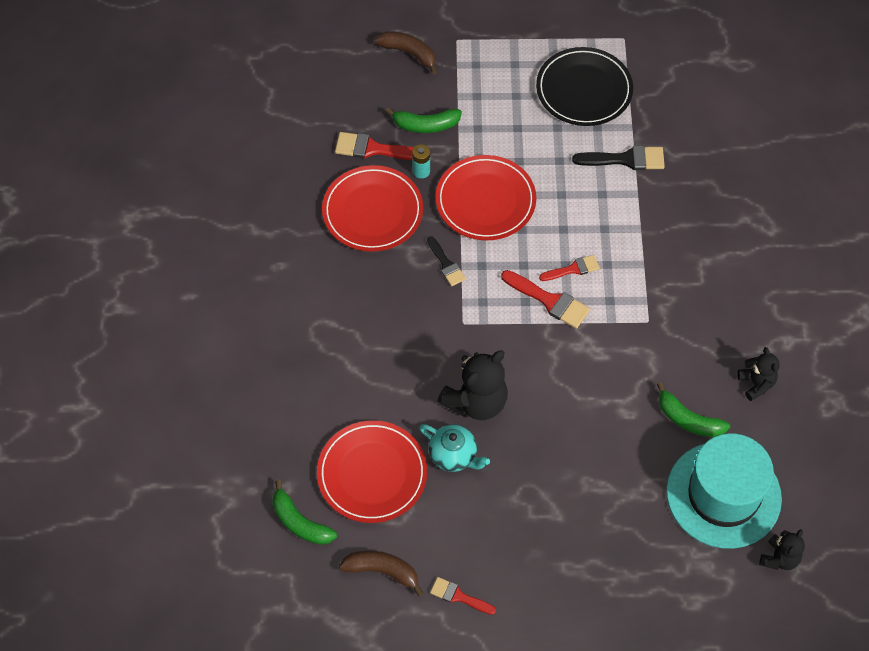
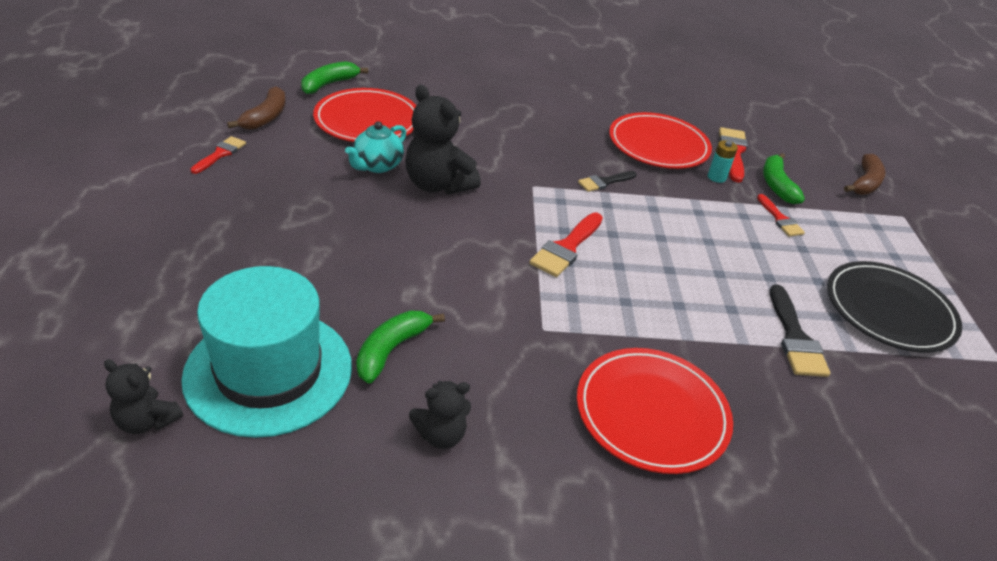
camera: 85 degrees right, 20 degrees down
red plate [436,155,536,240] -> red plate moved to [577,348,733,474]
red brush [539,255,600,281] -> red brush moved to [757,194,805,237]

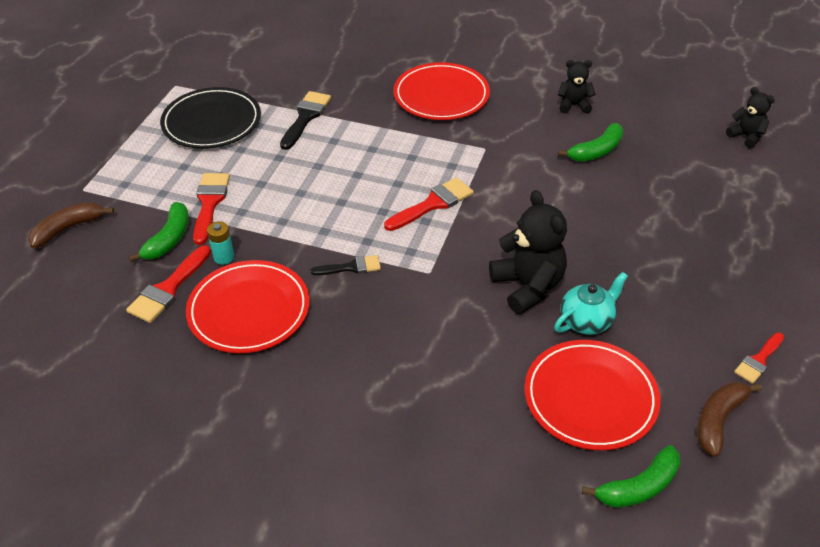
camera: 155 degrees left, 5 degrees up
turquoise hat [181,266,352,438] -> none
red brush [757,194,805,237] -> red brush [193,173,230,245], size x1.55

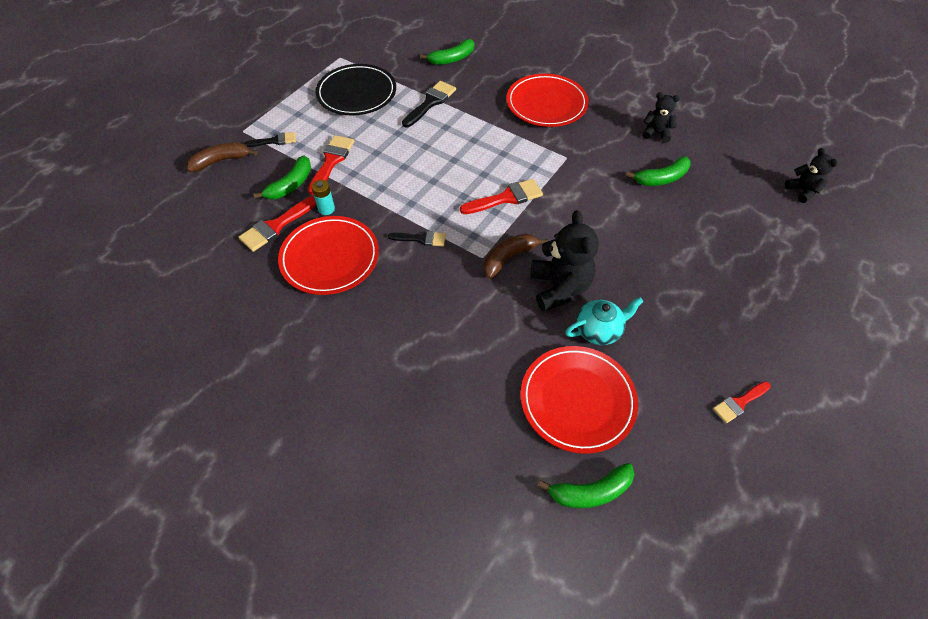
camera: 15 degrees right, 10 degrees up
brown banana [697,382,762,457] -> brown banana moved to [484,234,548,279]
none -> black brush [244,132,296,147]
none -> green banana [420,39,474,65]

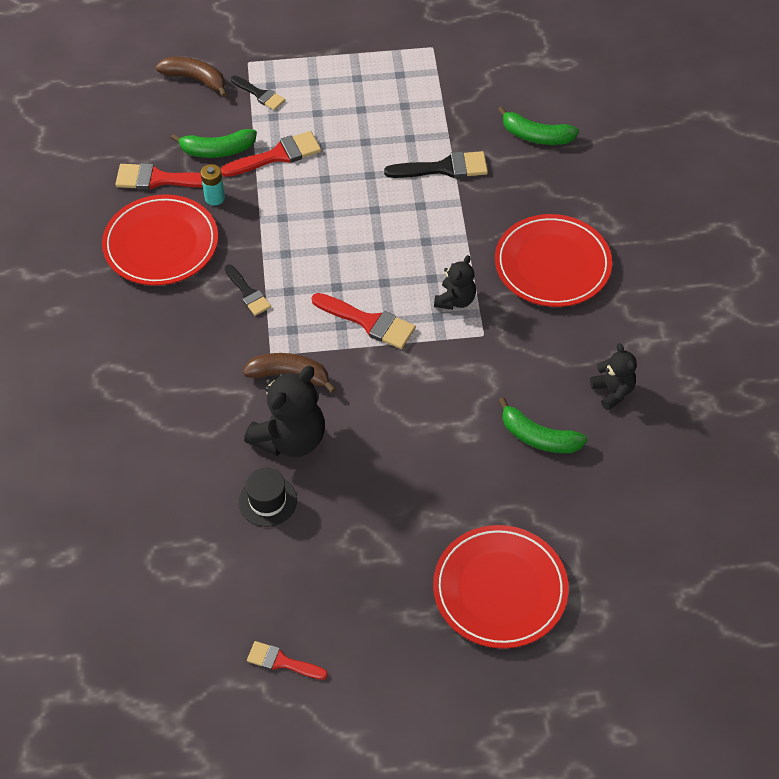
camera: 50 degrees right, 0 degrees up
black plate [315,64,396,115] -> none
red plate [520,346,638,454] -> red plate moved to [433,525,569,649]
green banana [538,463,634,508] -> none
turquoise teapot [565,297,643,345] -> black hat [238,468,297,527]
black teddy bear [785,148,838,203] -> black teddy bear moved to [434,255,476,310]

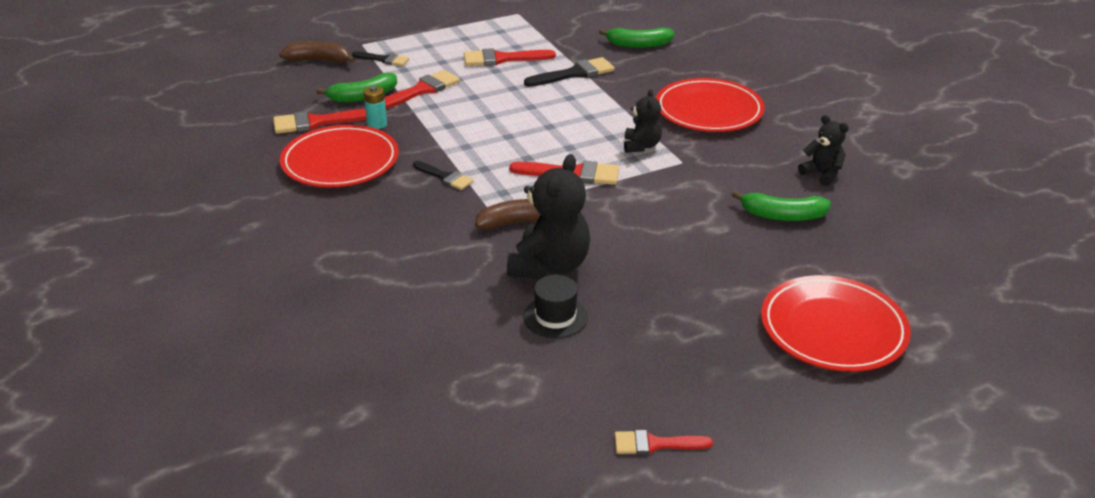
camera: 20 degrees left, 20 degrees down
none -> red brush [464,48,556,66]

